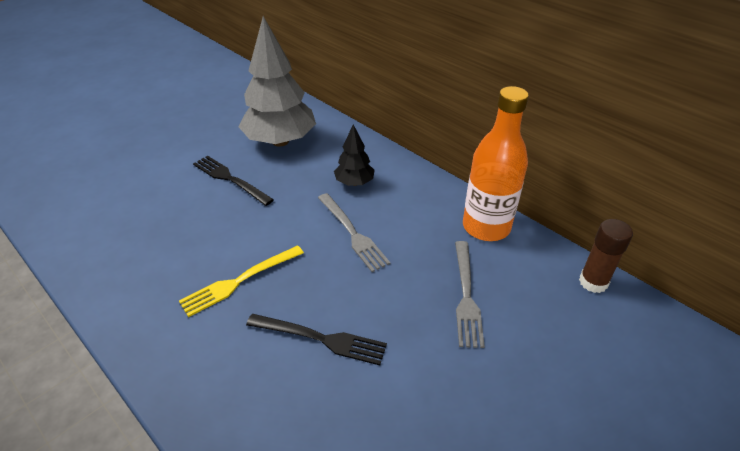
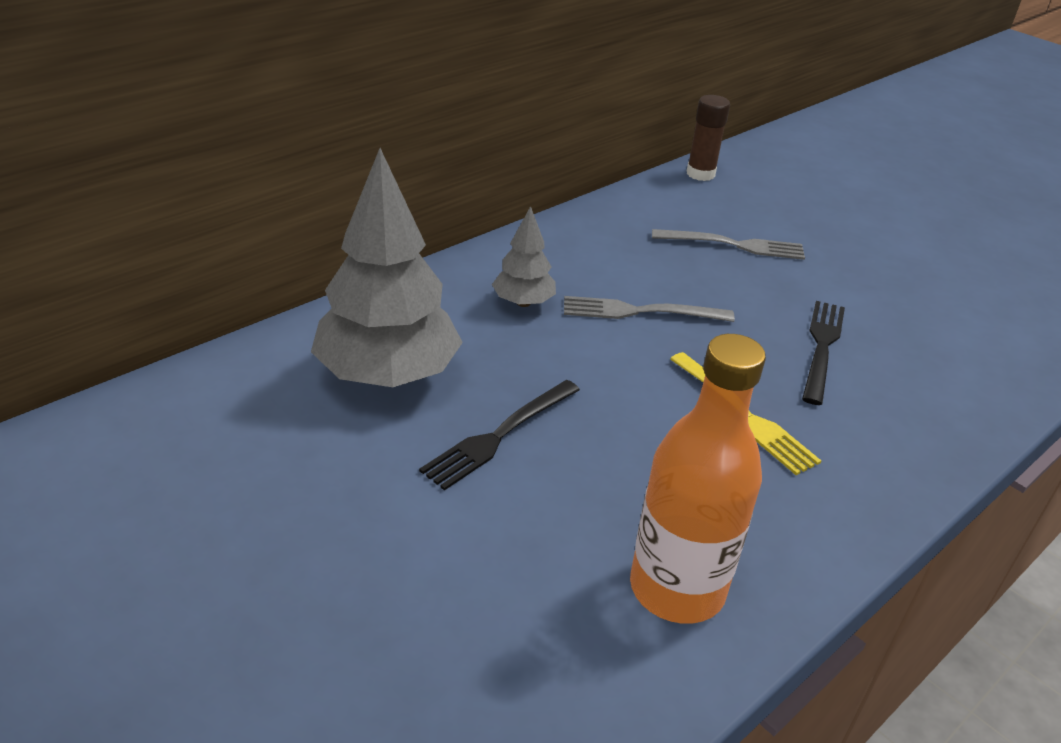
camera: 90 degrees left, 5 degrees down
grey fork [318,193,391,272] -> grey fork turned 150 degrees counterclockwise [564,296,735,322]
black tree [334,125,375,186] -> grey tree [492,206,556,307]
orange bottle [463,86,529,241] -> orange bottle moved to [630,334,766,624]

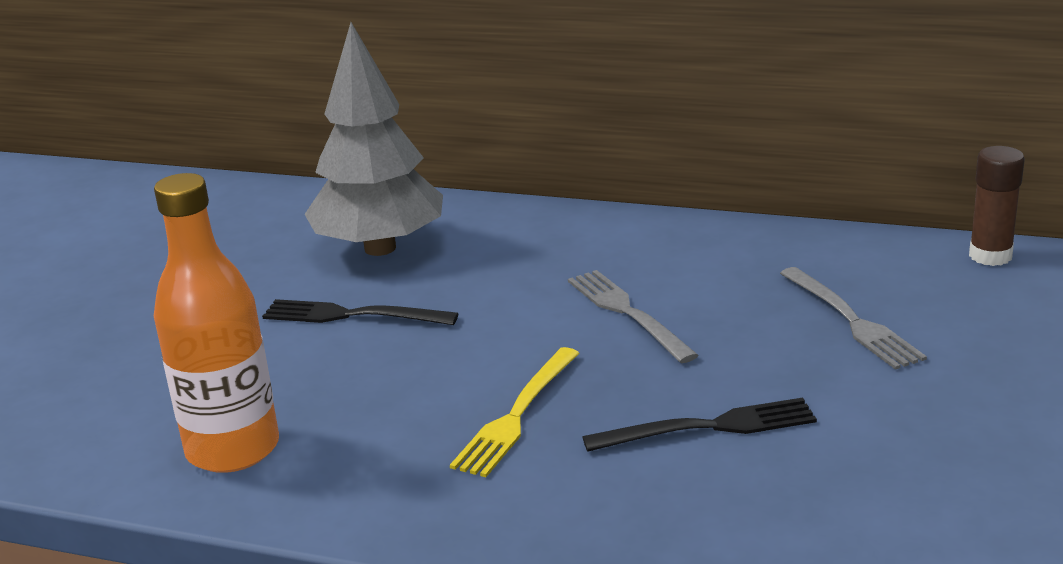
camera: 65 degrees right, 10 degrees down
grey tree [492,206,556,307] -> none

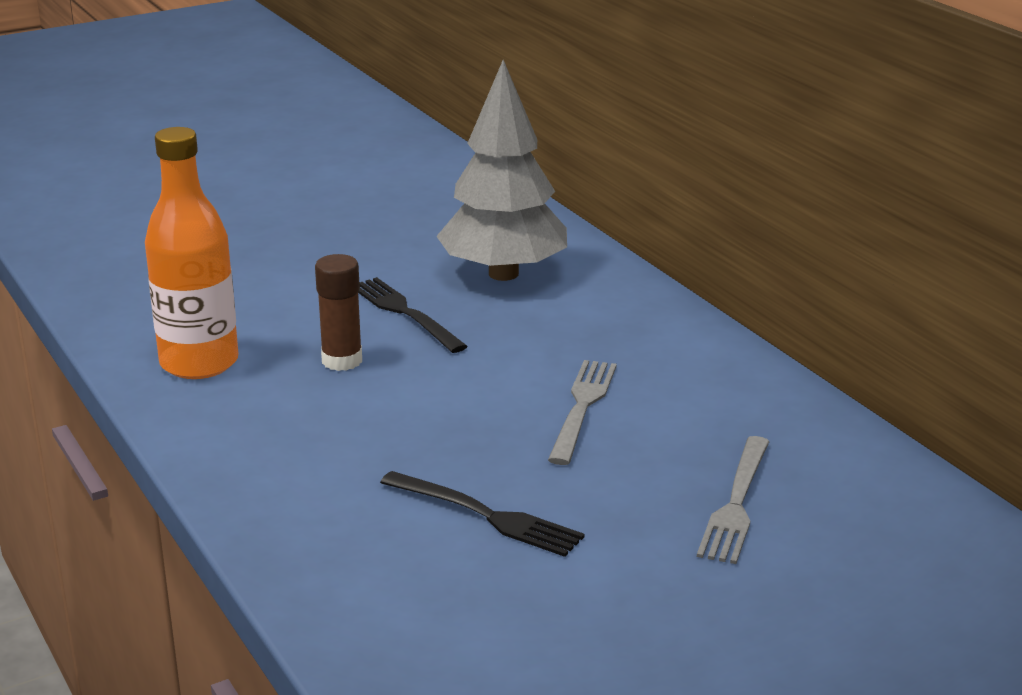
camera: 40 degrees right, 0 degrees up
yellow fork [450,347,579,477] -> none
brown glue stick [969,146,1025,266] -> brown glue stick moved to [315,254,362,371]

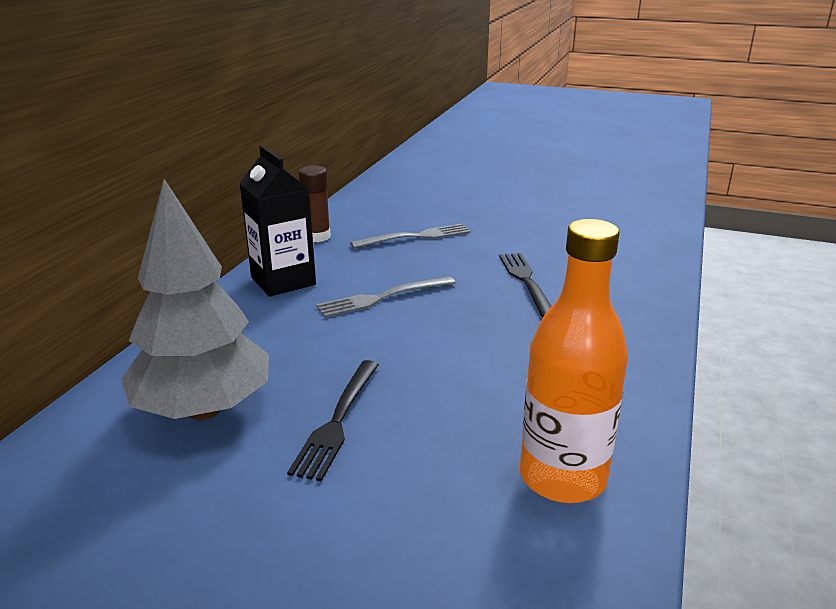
camera: 130 degrees left, 0 degrees up
brown glue stick [315,254,362,371] -> brown glue stick moved to [299,165,331,242]
none -> black carton [240,145,316,297]

